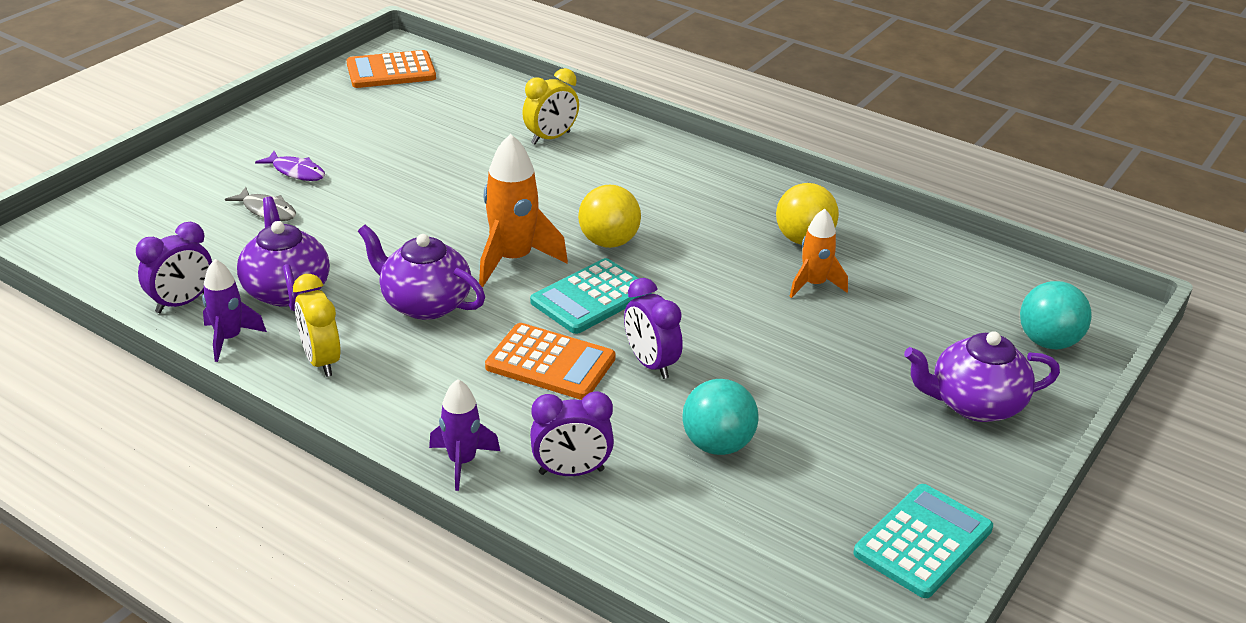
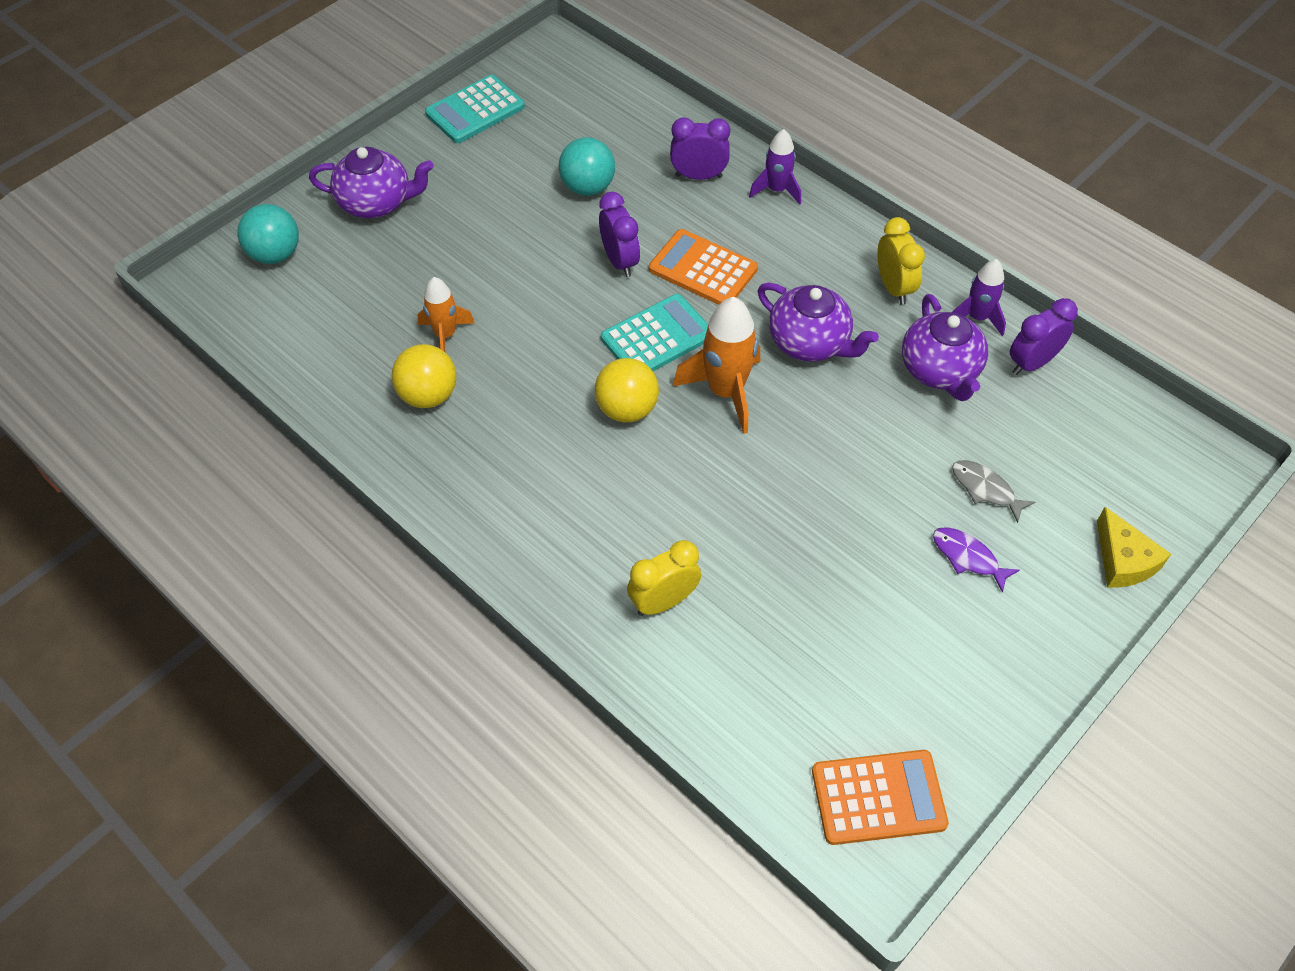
camera: 170 degrees left, 20 degrees up
none -> yellow cheese [1097,507,1171,588]

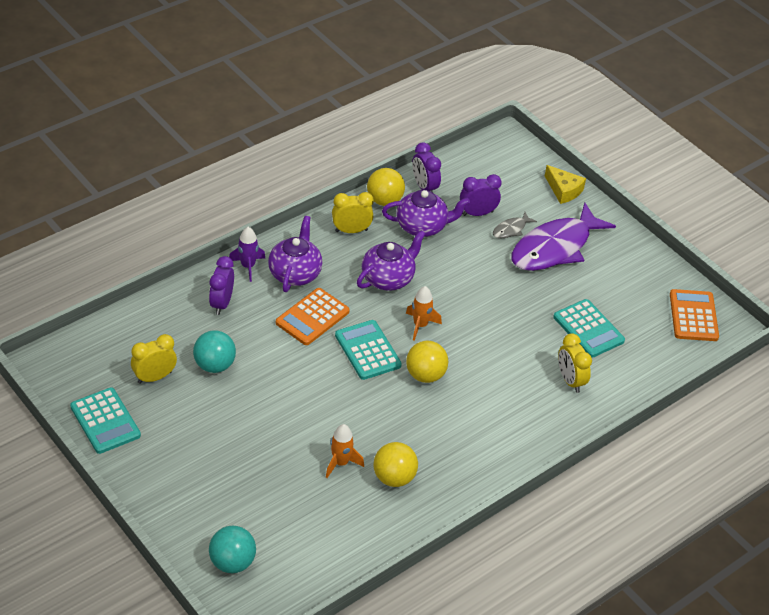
camera: 85 degrees left, 10 degrees down
purple teapot [309,147,434,218] -> purple teapot moved to [268,216,323,292]
purple clock [599,192,640,277] -> purple clock moved to [460,174,502,216]
orange rocket [673,297,760,434] -> orange rocket [406,286,442,341], size x0.62
purple fish [933,527,1020,593] -> purple fish [511,202,616,271], size x2.40
purple rocket [952,259,1006,336] -> yellow ball [367,168,405,206]
yellow cheese [1097,507,1171,588] -> yellow cheese turned 60 degrees clockwise [545,165,586,204]
none -> yellow clock [131,334,177,384]
none -> turquoise calculator [553,299,625,358]

